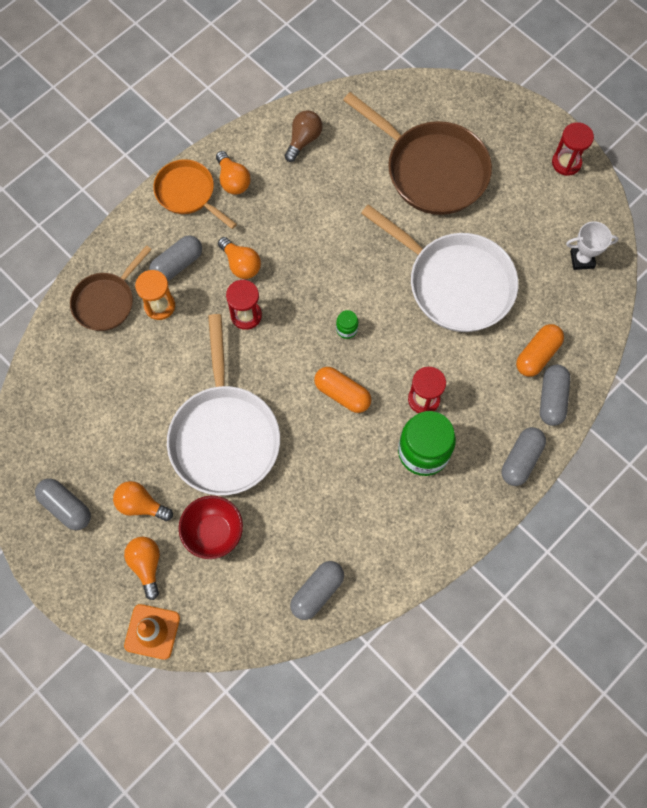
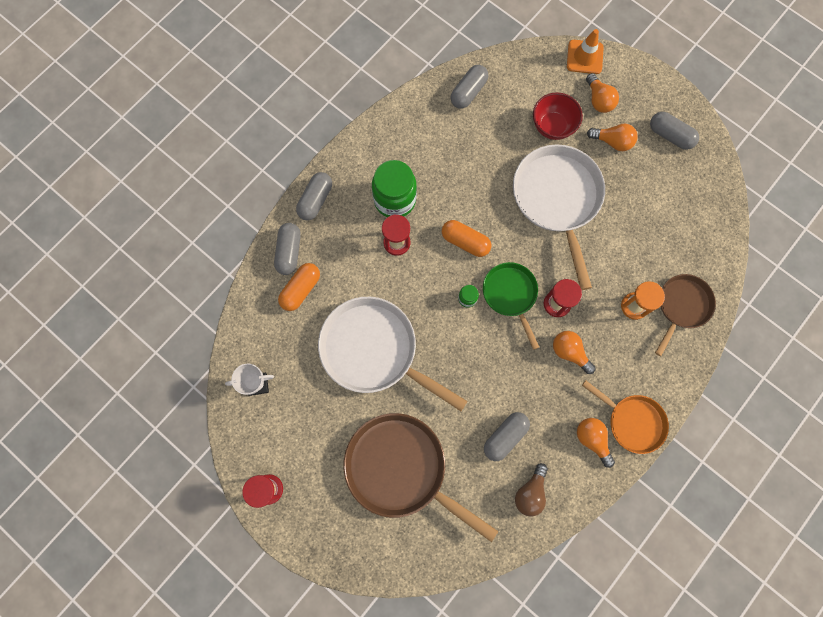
camera: 175 degrees right, 5 degrees up
grey capsule [149,235,202,281] -> grey capsule moved to [484,412,530,461]
none -> green pan [483,262,539,350]

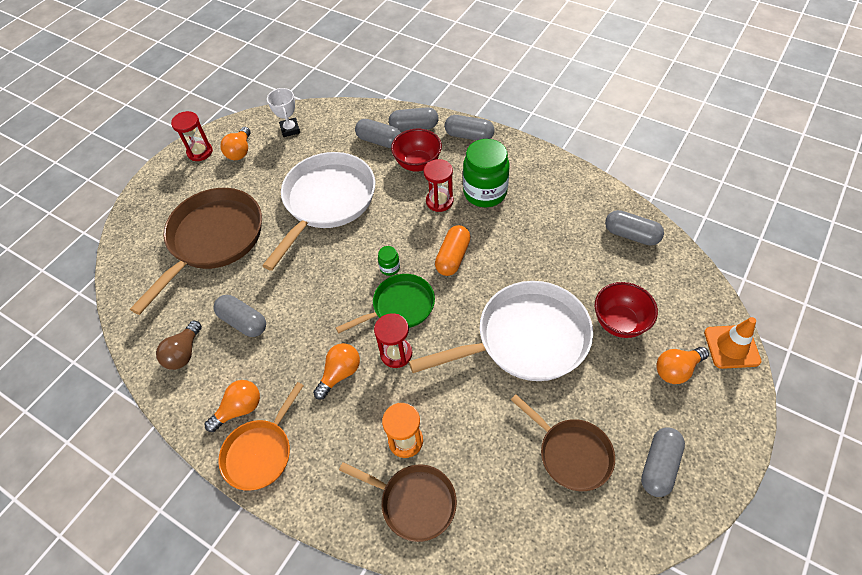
camera: 85 degrees right, 20 degrees down
orange capsule [278,263,320,311] -> grey capsule [355,119,401,148]
brown light bulb [515,463,548,517] -> brown light bulb turned 90 degrees counterclockwise [156,321,202,370]
orange light bulb [587,124,638,151] -> orange light bulb moved to [220,127,251,160]
none -> red bowl [391,129,442,172]
none -> brown pan [511,394,615,491]

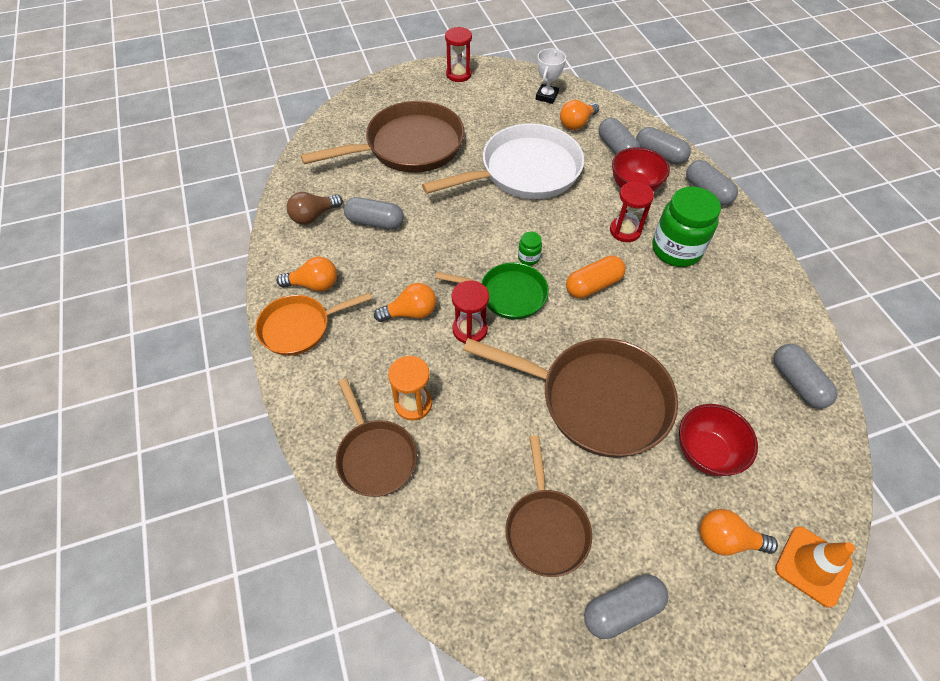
camera: 35 degrees right, 0 degrees up
grey capsule [214,295,266,337] -> grey capsule turned 60 degrees counterclockwise [344,197,404,230]
orange light bulb [220,127,251,160] -> orange light bulb moved to [560,100,599,130]
white pan [409,281,593,381] -> brown pan [463,338,678,458]

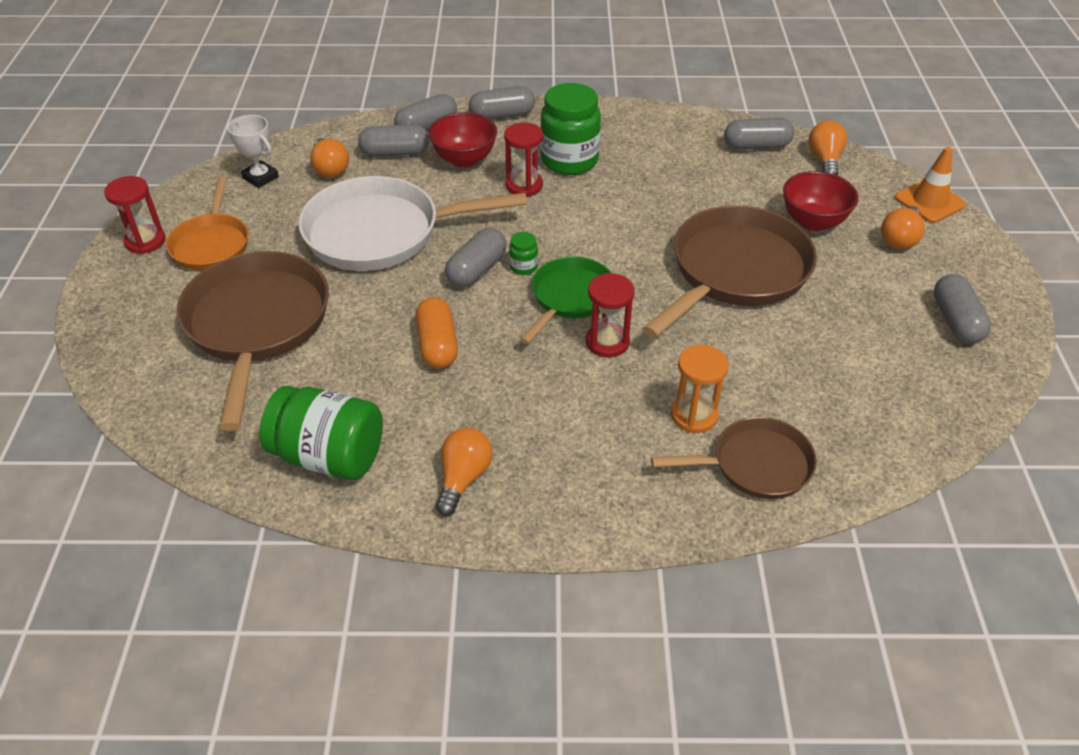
camera: 70 degrees left, 10 degrees down
orange pan [255,292,372,356] -> orange pan moved to [166,177,249,271]
brown light bulb [287,192,343,225] -> green jar [259,386,383,480]
grey capsule [344,197,404,230] -> grey capsule moved to [445,228,507,287]
orange light bulb [374,283,436,322] -> orange light bulb moved to [809,120,847,175]
white pan [422,124,584,199] -> white pan turned 90 degrees counterclockwise [298,176,527,271]
brown pan [505,436,592,577] -> none
orange capsule [566,256,626,298] -> orange capsule moved to [415,297,458,369]

